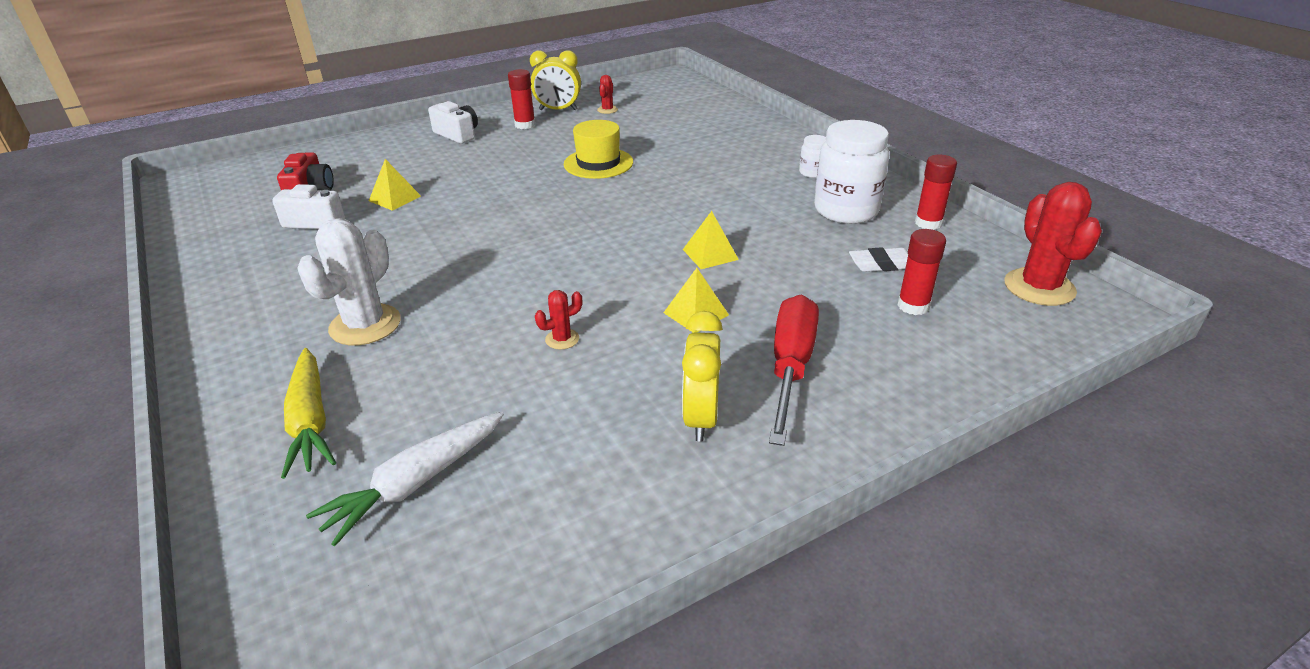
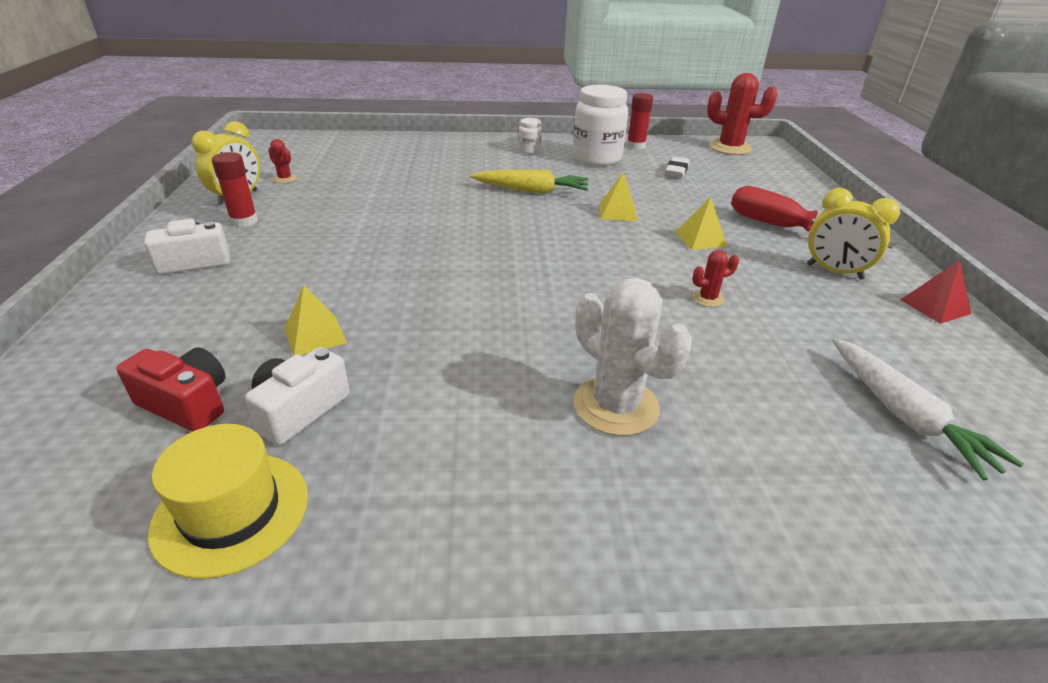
camera: 65 degrees left, 0 degrees up
yellow carrot [281,348,336,479] -> yellow carrot moved to [470,170,589,194]
red cactus [535,290,582,350] -> red cactus turned 75 degrees clockwise [692,250,739,307]
yellow hat [564,120,633,179] -> yellow hat moved to [148,424,308,579]
red glue stick [898,229,946,315] -> none
none -> red pyramid [900,260,971,324]

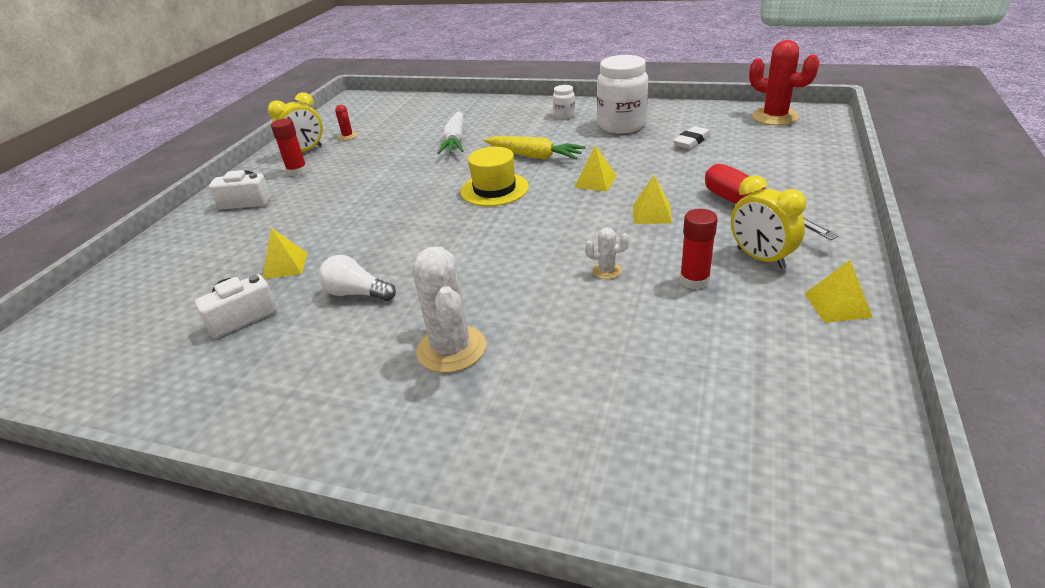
camera: 25 degrees right, 0 degrees up
red camera [117,347,225,432] -> none
yellow hat [148,424,308,579] -> yellow hat moved to [460,147,529,206]
red glue stick [627,93,653,149] -> red glue stick moved to [680,209,718,289]
red cactus [692,250,739,307] -> white cactus [585,227,629,279]
white carrot [832,338,1024,481] -> white carrot moved to [438,111,463,154]
red pyramid [900,260,971,324] -> yellow pyramid [805,260,873,323]
none -> white light bulb [319,255,396,301]

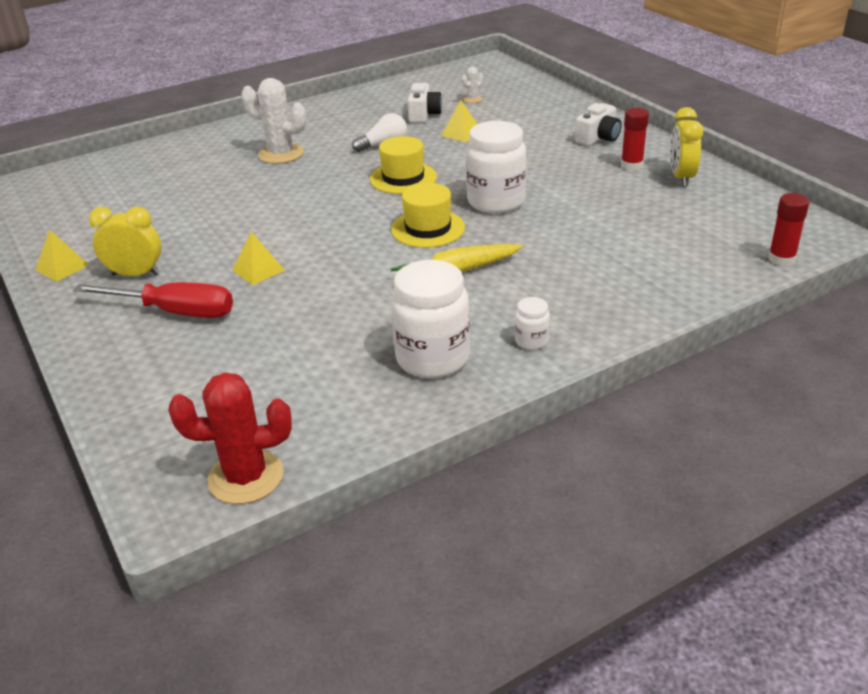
camera: 130 degrees right, 0 degrees up
red cactus [335,105,357,140] -> none
white carrot [438,111,463,154] -> none
yellow pyramid [574,145,617,192] -> none
white cactus [585,227,629,279] -> white cactus moved to [461,67,483,103]
white eraser [673,126,711,149] -> none
red glue stick [680,209,718,289] -> red glue stick moved to [768,193,810,266]
none -> yellow hat [370,136,437,194]
none -> white jar [466,121,527,213]

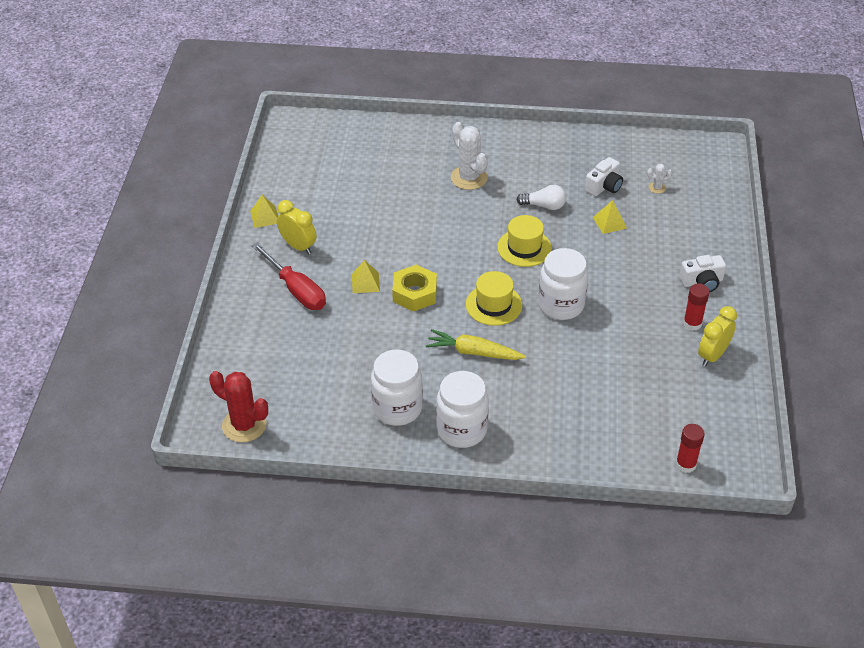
camera: 35 degrees right, 10 degrees up
white jar [515,297,550,350] -> white jar [436,371,489,448], size x2.16
none -> yellow nut [392,265,437,312]

